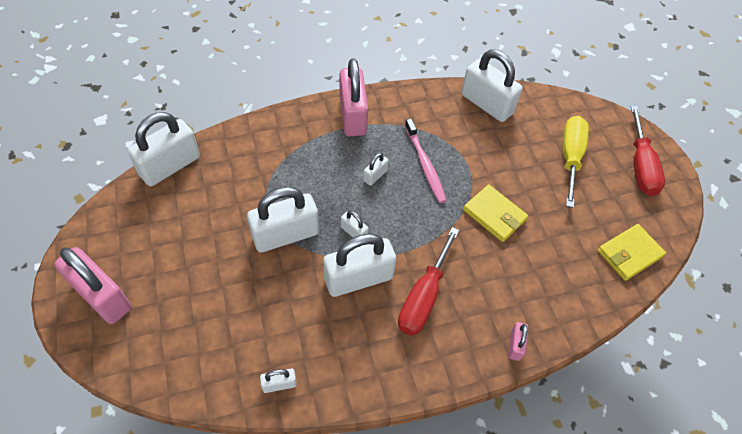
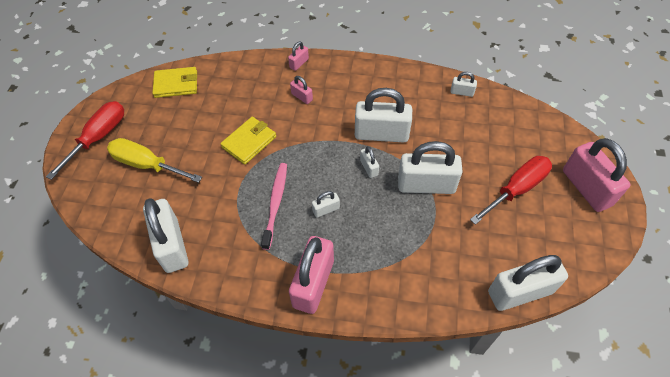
camera: 150 degrees left, 0 degrees up
red screwdriver [398,227,459,336] -> red screwdriver moved to [470,156,552,225]
yellow wallet [463,184,528,242] -> yellow wallet turned 60 degrees clockwise [220,117,276,165]
yellow screwdriver [562,116,589,208] -> yellow screwdriver turned 75 degrees clockwise [107,138,202,183]
none -> pink padlock [290,76,313,104]

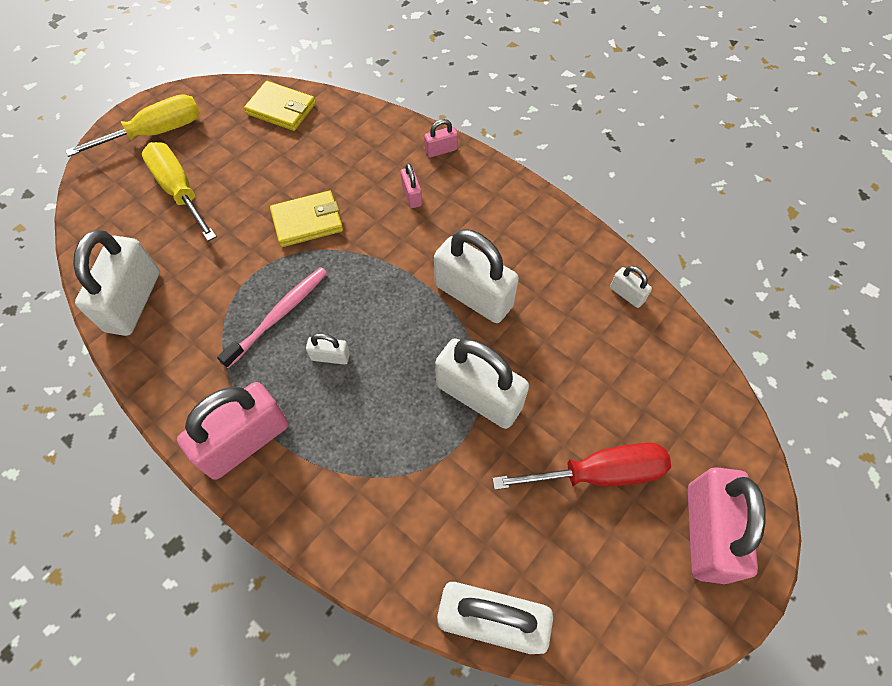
camera: 30 degrees right, 5 degrees up
red screwdriver [46,101,124,180] -> yellow screwdriver [65,94,200,157]
white padlock [360,146,379,178] -> none

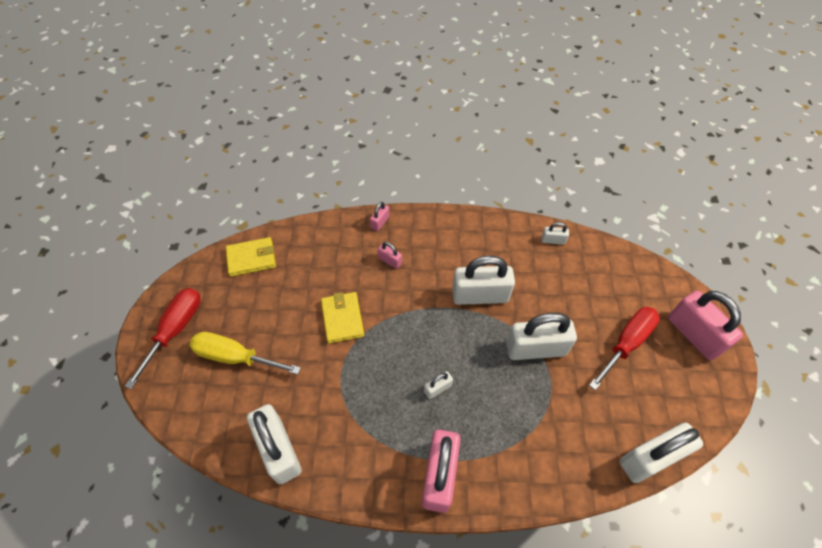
camera: 40 degrees left, 5 degrees down
yellow screwdriver [65,94,200,157] -> red screwdriver [125,288,201,389]
pink toothbrush [217,267,327,368] -> none
yellow wallet [270,191,343,247] -> yellow wallet turned 45 degrees counterclockwise [321,292,364,343]

